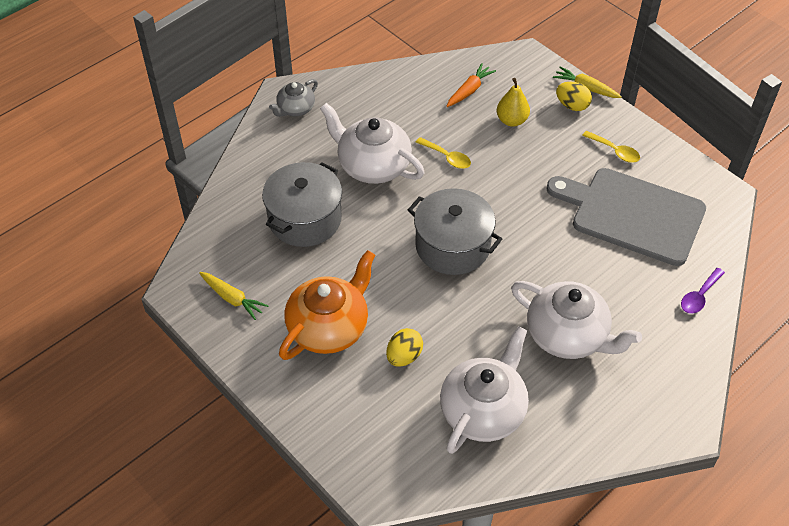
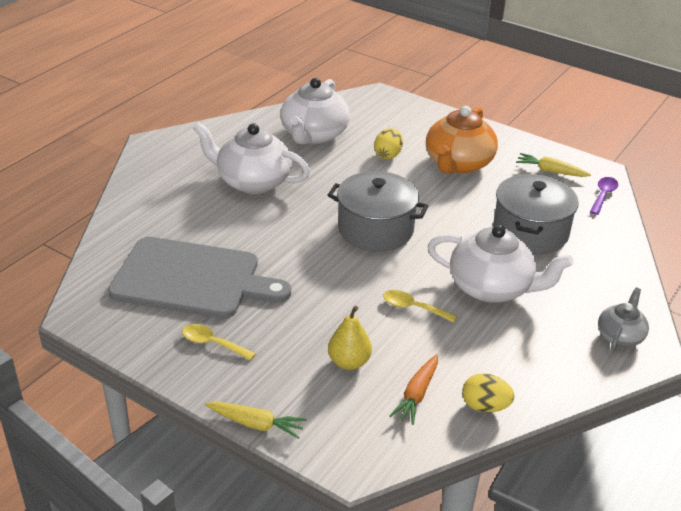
camera: 165 degrees right, 15 degrees down
yellow egg [556,82,592,111] -> yellow egg moved to [462,373,514,413]
purple spoon [681,268,725,314] -> purple spoon moved to [590,177,618,215]

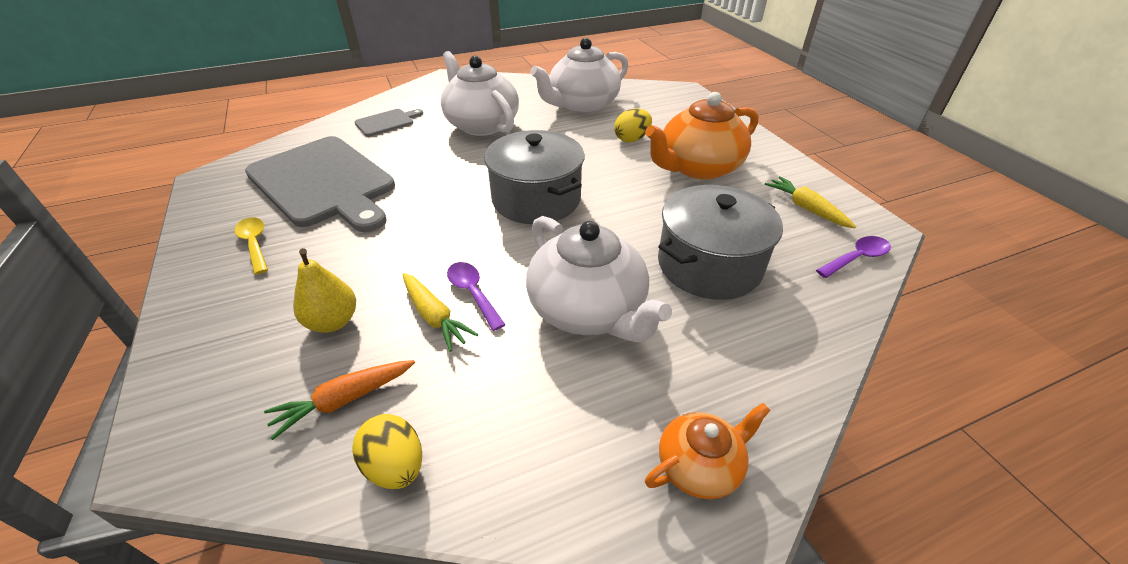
camera: 35 degrees right, 5 degrees up
yellow carrot [205,402,306,439] -> yellow carrot moved to [403,273,478,352]
yellow spoon [383,290,457,322] -> purple spoon [447,262,505,331]
grey teapot [598,287,649,351] -> orange teapot [645,403,771,499]
none -> grey cutting board [355,109,423,137]

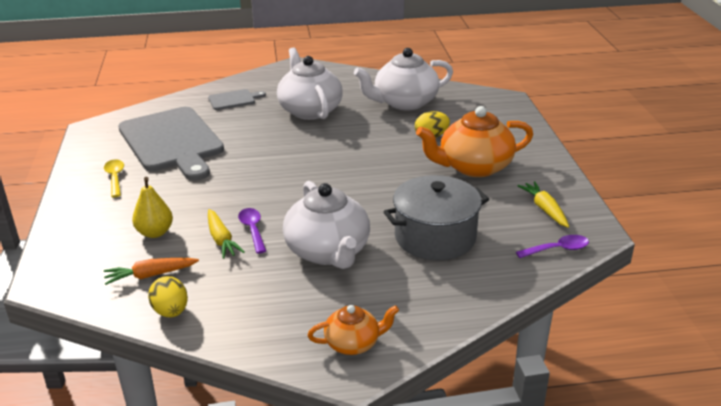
camera: 15 degrees right, 10 degrees down
grey pot [484,130,585,224] -> none

